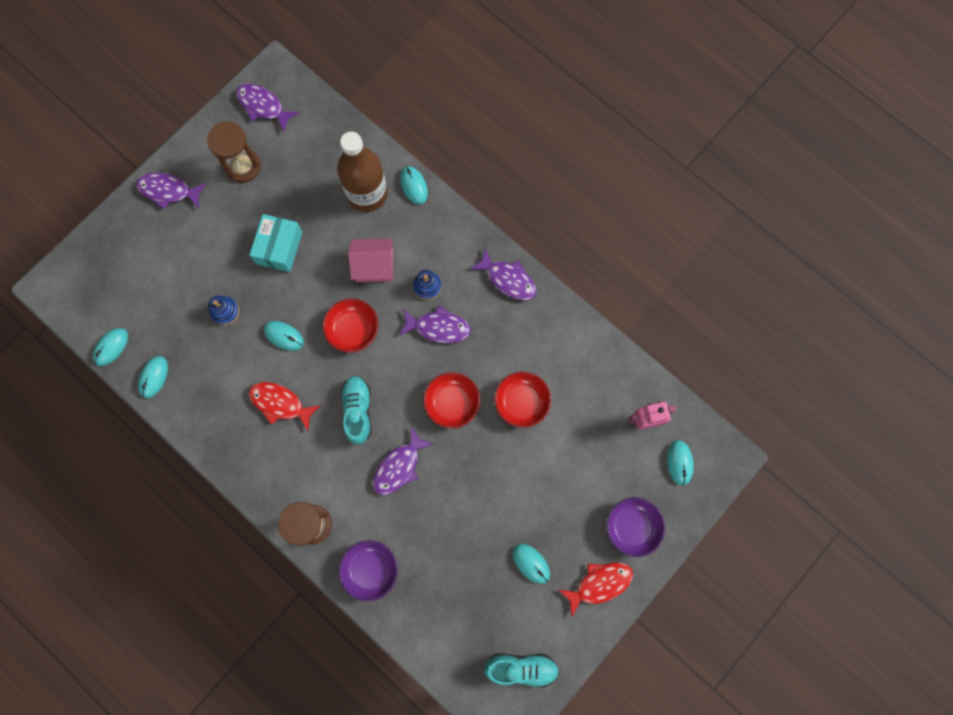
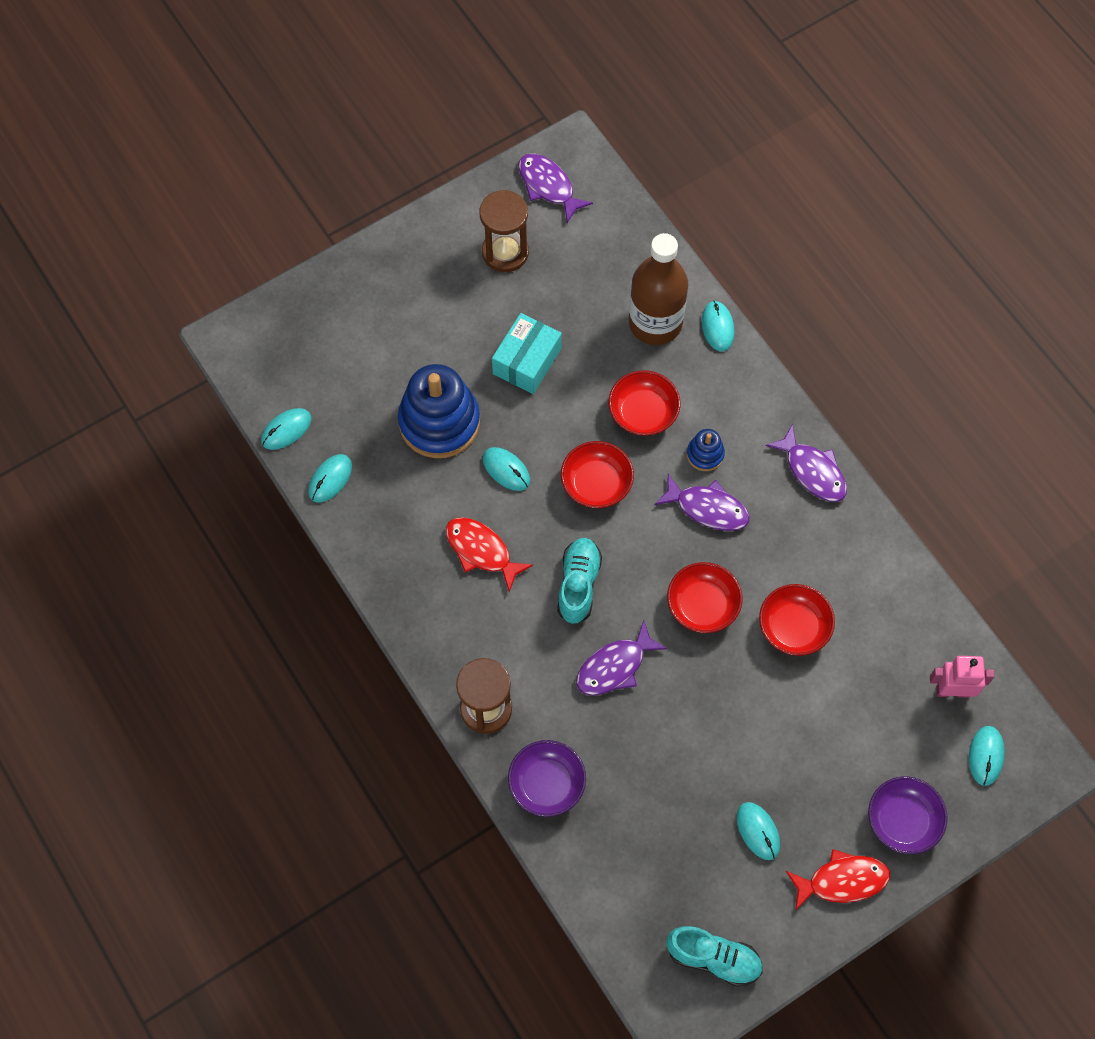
camera: 15 degrees right, 10 degrees down
purple fish [136,173,206,210] -> none
blue stacking toy [208,295,239,325] -> blue stacking toy [398,364,480,458], size x2.18
pink house [348,238,393,282] -> red bowl [609,370,680,436]

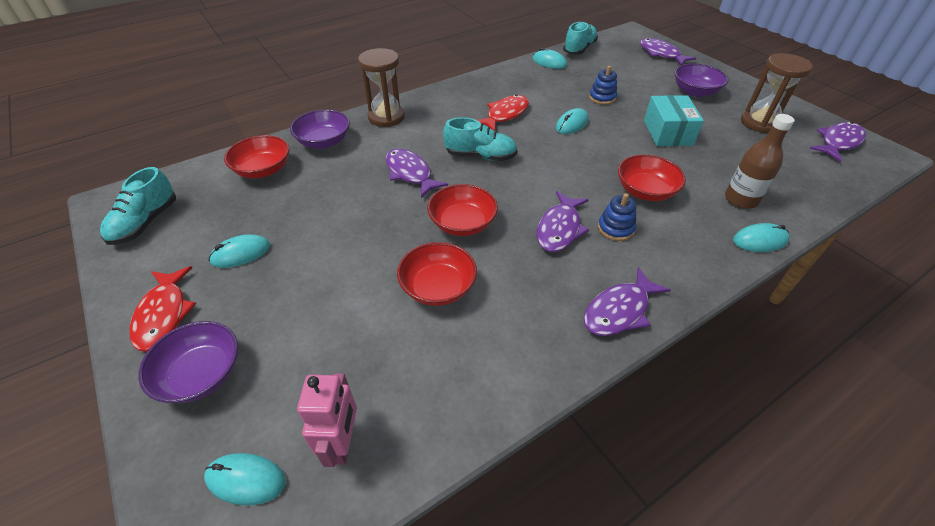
camera: 90 degrees right, 20 degrees down
turquoise mouse [261,408,311,450] -> turquoise shoe [563,21,598,54]
blue stacking toy [398,364,480,458] -> blue stacking toy [589,66,617,105], size x0.46
turquoise box [492,313,562,394] -> turquoise box turned 60 degrees clockwise [644,95,704,146]
red bowl [561,441,634,508] -> red bowl moved to [224,135,289,178]
brown bottle [629,233,688,345] -> brown bottle [725,114,794,209], size x0.65
none -> purple fish [640,38,696,65]
none -> purple bowl [674,64,729,97]

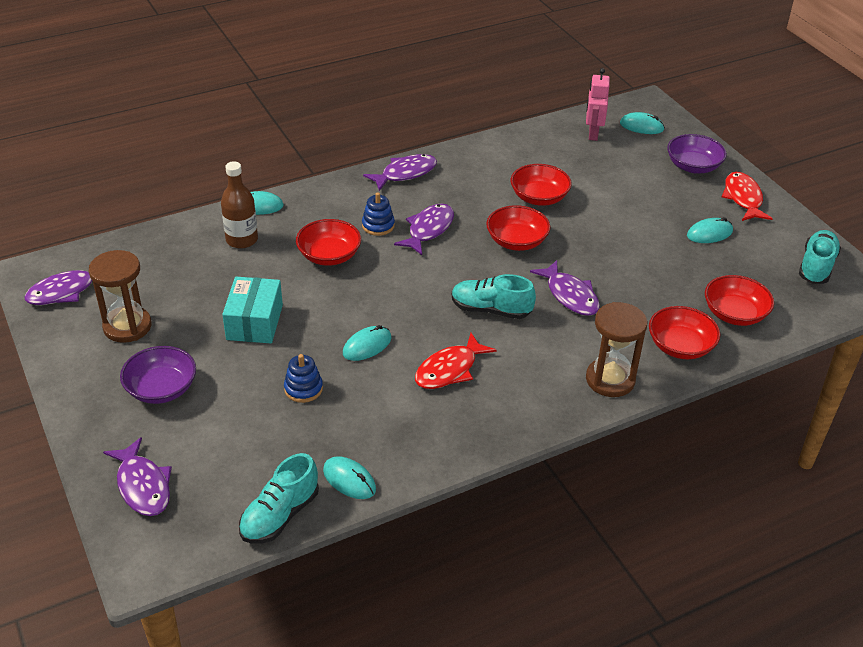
camera: 175 degrees left, 5 degrees down
purple bowl [290,109,350,149] -> red bowl [649,306,720,359]

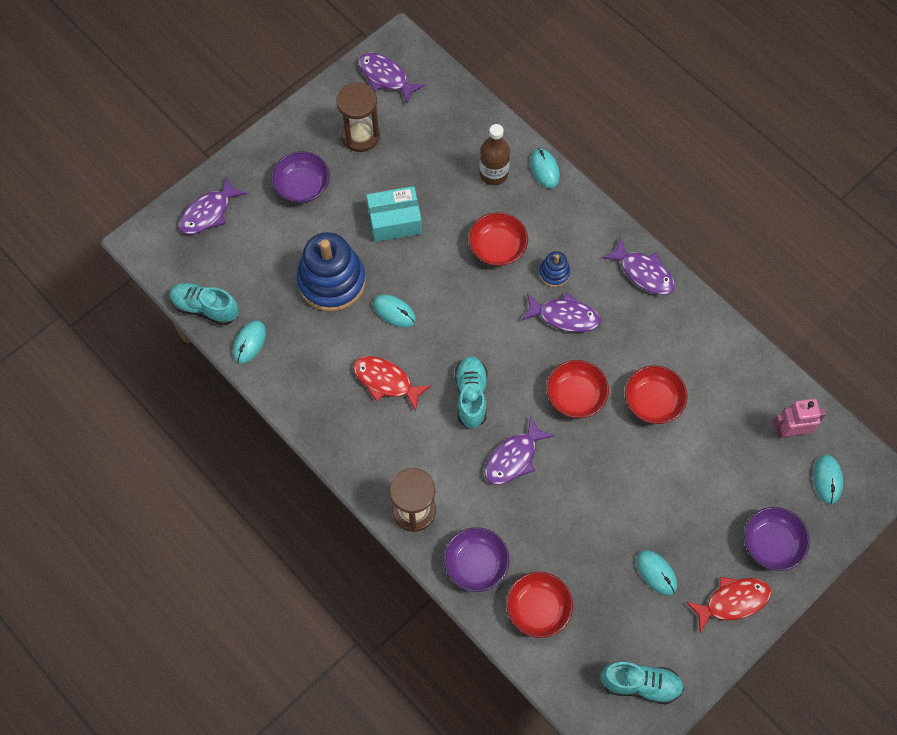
camera: 75 degrees right, 25 degrees up
blue stacking toy [284,354,323,403] -> blue stacking toy [297,232,366,312], size x2.18
red bowl [649,306,720,359] -> purple bowl [444,527,510,592]

